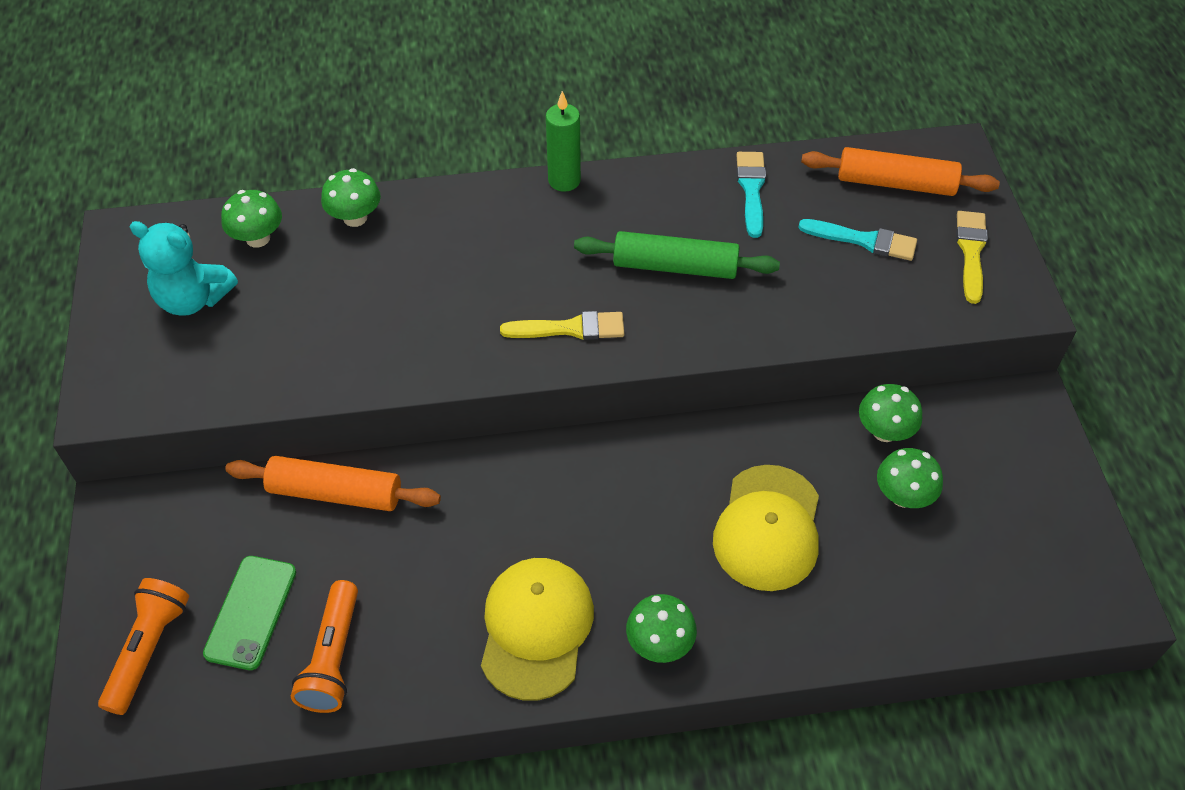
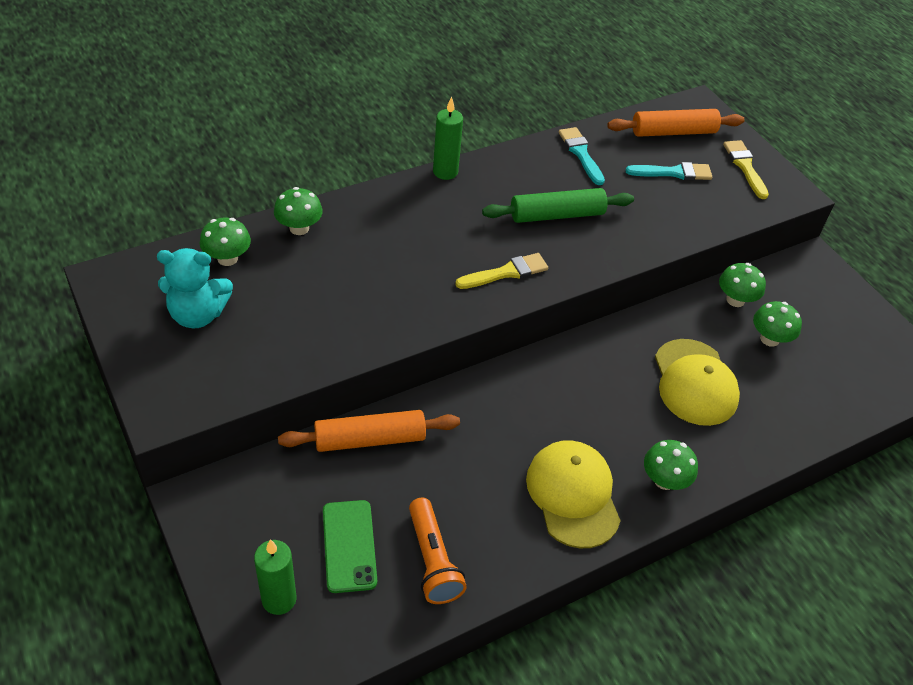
camera: 25 degrees left, 5 degrees down
orange flashlight [98,578,189,715] -> green candle [254,539,296,615]

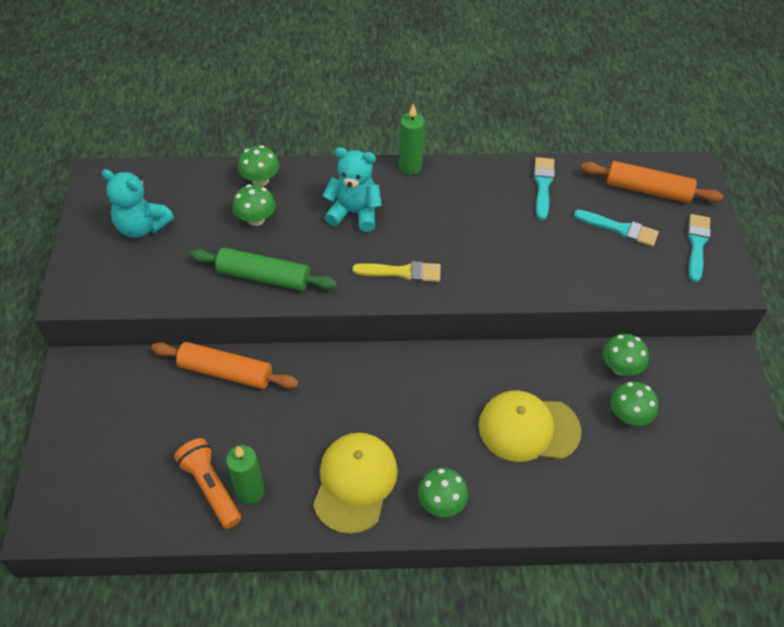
camera: 30 degrees right, 5 degrees up
green mushroom [200,218,251,266] -> green mushroom moved to [232,184,276,226]
green candle [254,539,296,615] -> green candle moved to [226,445,264,504]
green phone [323,500,377,593] -> none
orange flashlight [409,498,467,604] -> orange flashlight turned 135 degrees clockwise [174,438,241,529]
green rolling pin [482,188,634,223] -> green rolling pin moved to [190,248,337,291]
yellow cap [655,339,740,426] -> yellow cap turned 75 degrees clockwise [479,390,582,462]
yellow brush [723,140,769,199] -> turquoise brush [687,214,711,282]
none -> turquoise teddy bear [323,147,382,232]

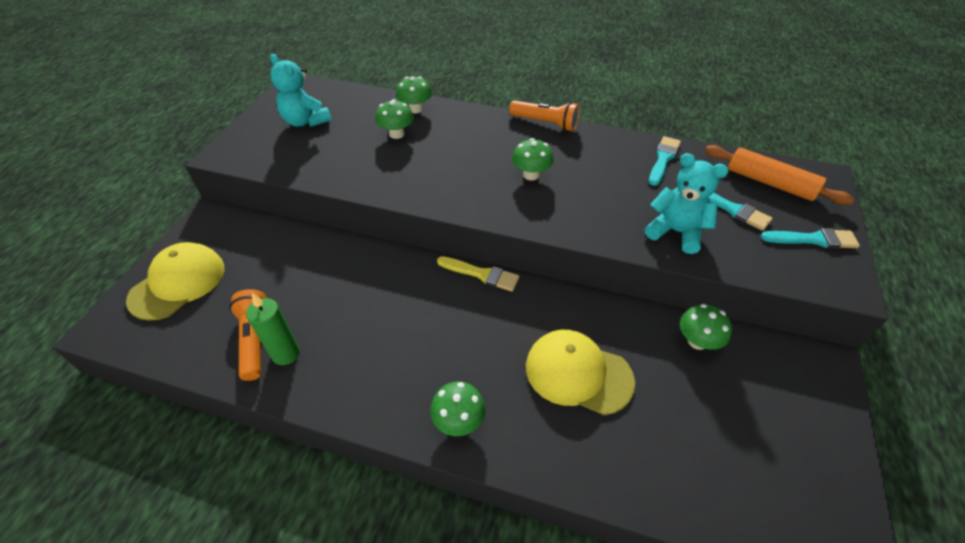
camera: 20 degrees right, 5 degrees down
orange rolling pin [151,342,299,389] -> none
green rolling pin [190,248,337,291] -> none
yellow cap [313,433,398,534] -> yellow cap moved to [126,242,224,321]
turquoise teddy bear [323,147,382,232] -> turquoise teddy bear moved to [645,153,729,254]
yellow brush [353,261,441,282] -> yellow brush moved to [437,256,519,292]
green candle [399,104,425,175] -> orange flashlight [509,100,580,131]
green mushroom [611,381,658,426] -> green mushroom moved to [512,138,554,180]
turquoise brush [687,214,711,282] -> turquoise brush turned 60 degrees clockwise [761,228,860,249]

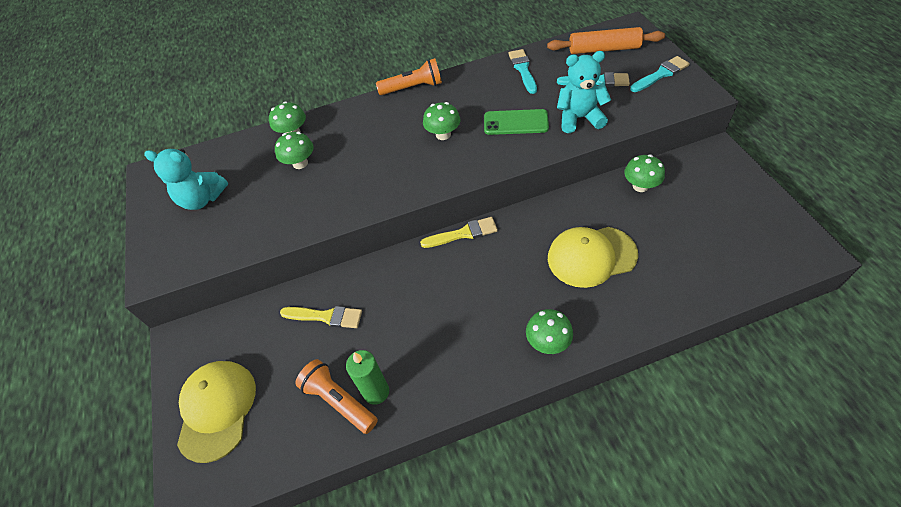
camera: 30 degrees left, 5 degrees up
none -> yellow brush [280,306,362,328]
none -> green phone [484,109,549,135]

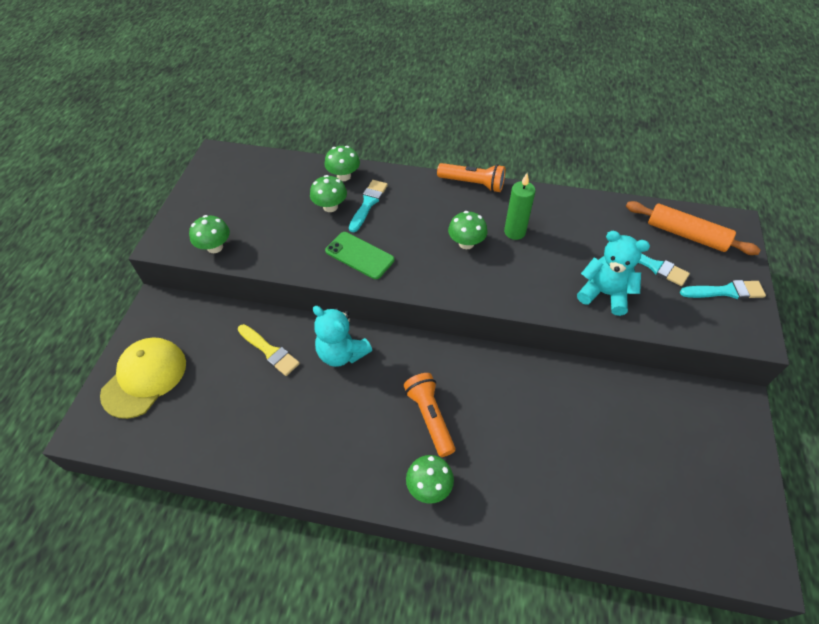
camera: 25 degrees right, 0 degrees up
turquoise teddy bear [144,149,228,210] -> turquoise teddy bear moved to [313,306,372,367]
orange flashlight [295,359,378,434] -> orange flashlight moved to [404,373,455,457]
green candle [346,350,389,405] -> green candle moved to [504,173,535,240]
yellow brush [420,217,498,248] -> none
green phone [484,109,549,135] -> green phone moved to [325,232,394,279]
turquoise brush [508,49,537,94] -> turquoise brush moved to [349,180,388,232]
yellow cap [548,227,638,288] -> none
green mushroom [624,155,665,192] -> green mushroom moved to [189,215,230,253]

